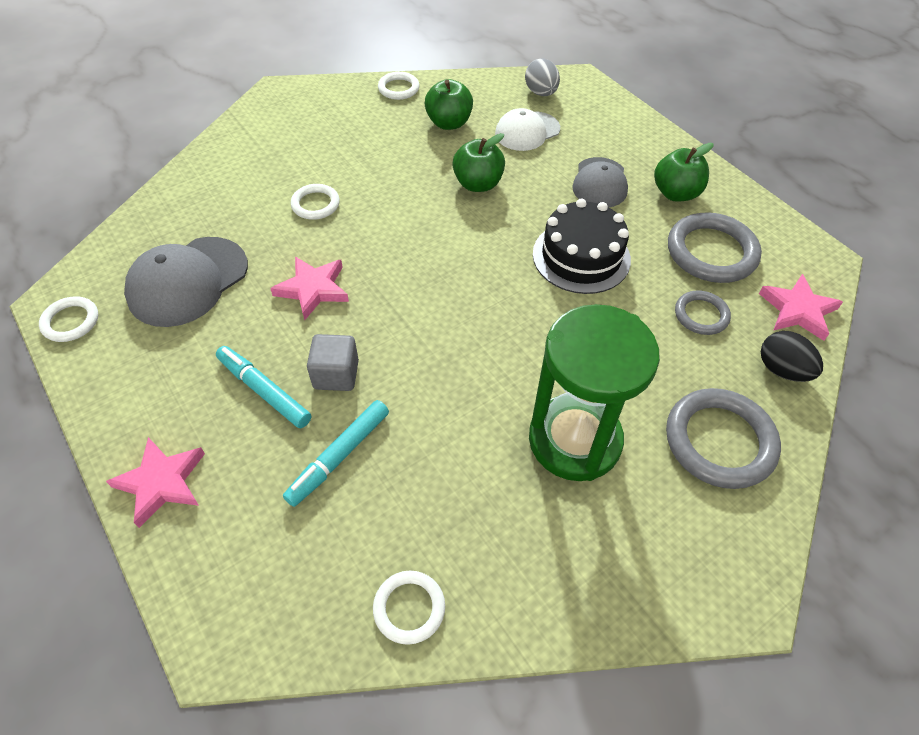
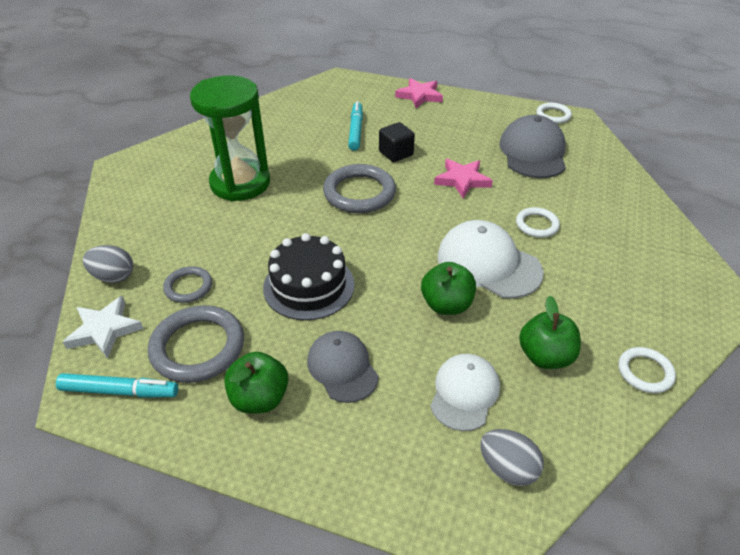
camera: 145 degrees right, 10 degrees down
turquoise marker [216,346,311,428] -> turquoise marker moved to [56,373,178,397]
grey cube [307,334,359,391] -> black cube [379,122,415,162]
white ring [373,571,445,645] -> none
grey ring [666,388,781,489] -> grey ring moved to [323,164,396,213]
pink star [759,274,843,341] -> white star [63,296,144,359]
black egg [761,331,823,382] -> grey egg [83,245,133,283]
none -> white cap [437,220,544,299]

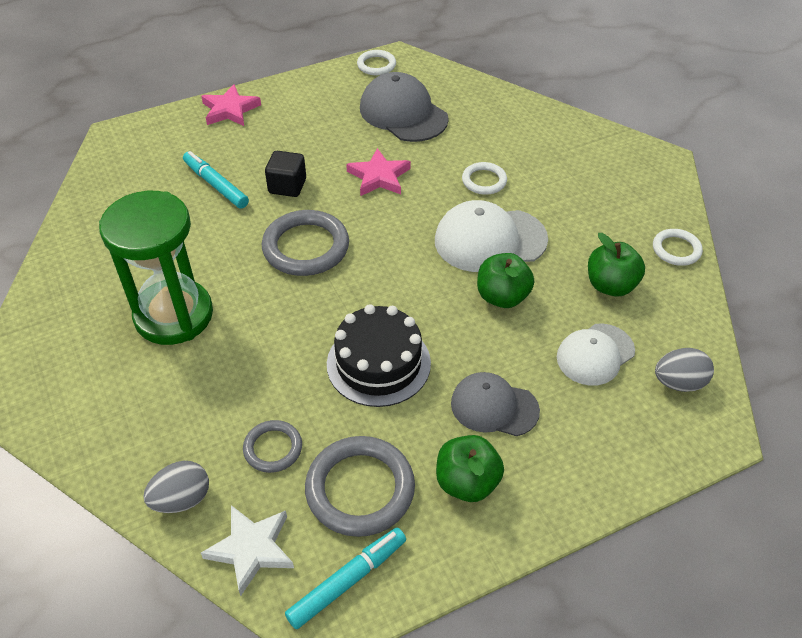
camera: 45 degrees left, 5 degrees up
white cap [430,354,500,431] -> white cap turned 105 degrees counterclockwise [557,323,635,386]

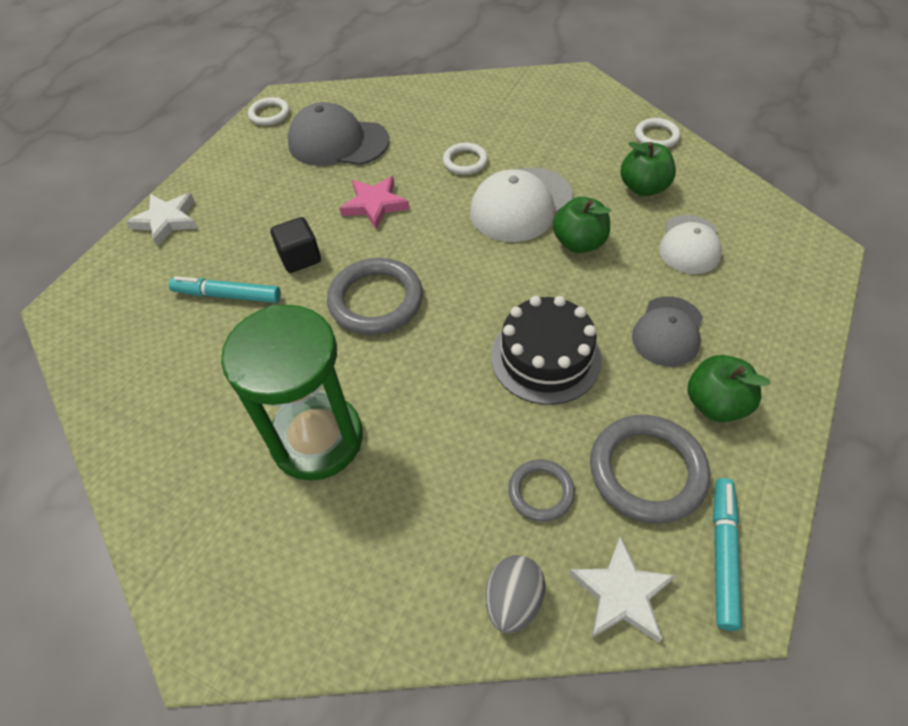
camera: 35 degrees left, 5 degrees up
pink star [201,84,261,126] -> white star [126,193,198,247]
grey cap [451,372,540,436] -> grey cap turned 45 degrees counterclockwise [632,296,703,367]
grey egg [655,348,714,392] -> none

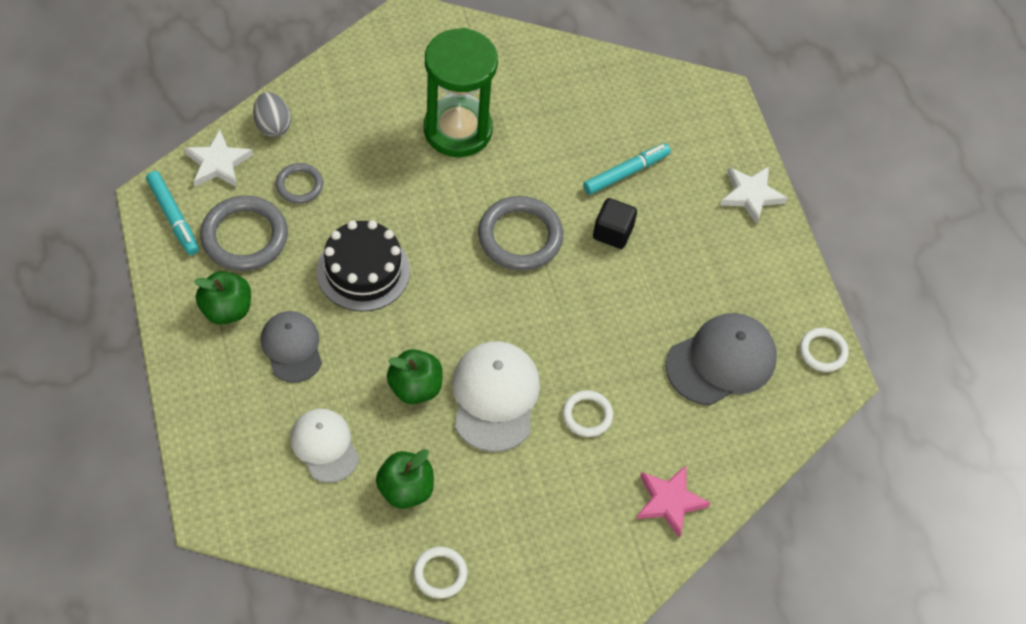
camera: 130 degrees right, 5 degrees up
pink star [339,176,410,230] -> pink star moved to [637,466,710,538]

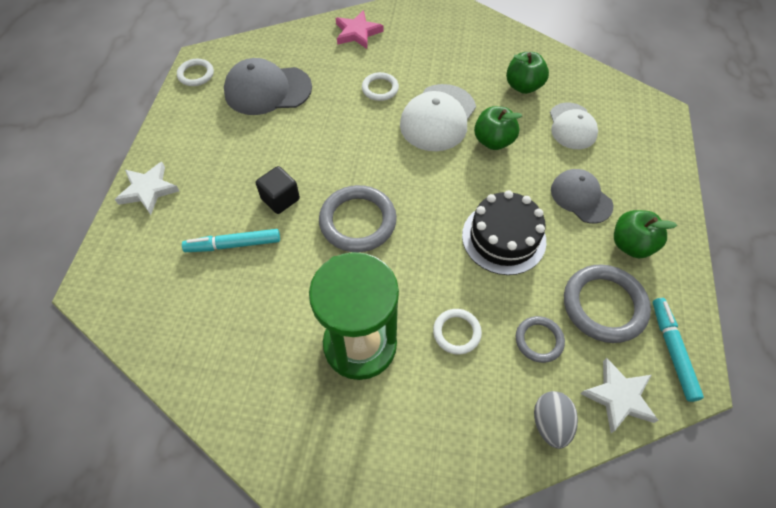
camera: 150 degrees left, 0 degrees up
grey cap [261,311,322,383] -> grey cap turned 135 degrees clockwise [551,169,613,224]
white ring [413,547,467,599] -> white ring moved to [433,309,482,355]

